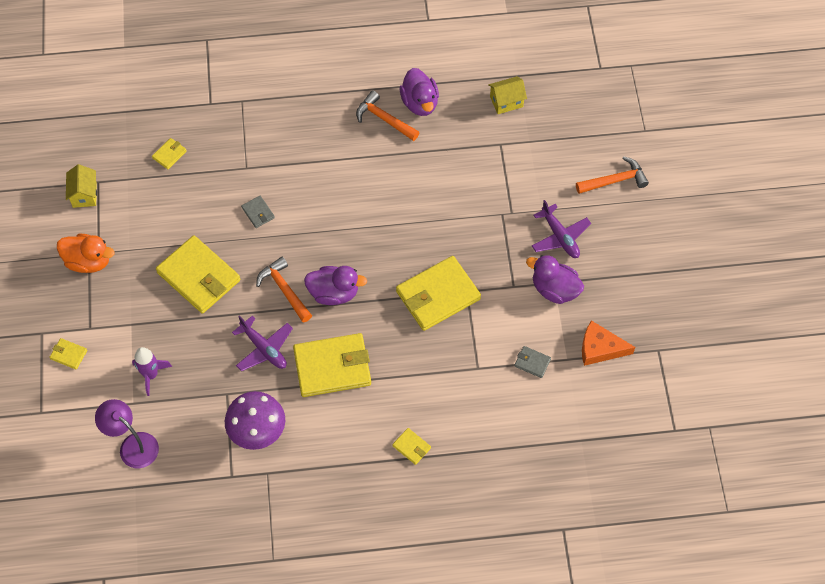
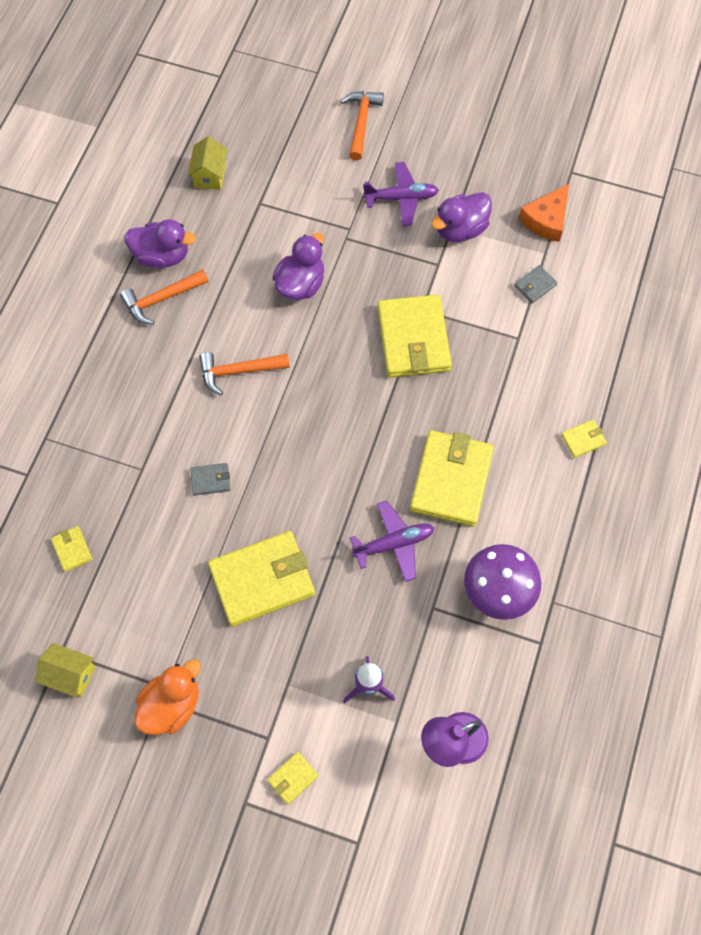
camera: 65 degrees left, 5 degrees up
orange hammer [256,257,312,323] -> orange hammer moved to [199,352,290,396]
purple duck [304,266,367,305] -> purple duck moved to [272,233,324,300]

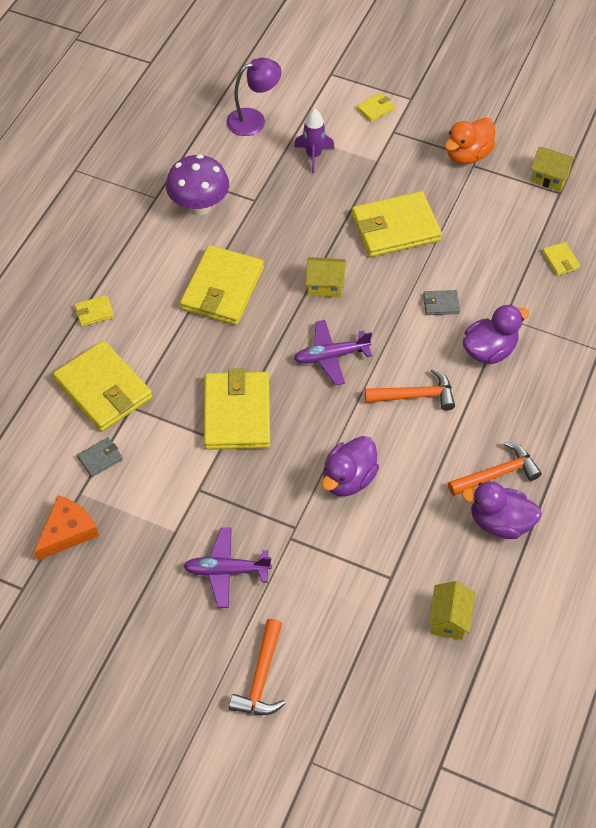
camera: 175 degrees left, 10 degrees down
purple plane [350,500,434,582] -> purple plane moved to [294,320,372,386]
purple duck [431,192,492,242] -> purple duck moved to [463,304,529,364]
none -> yellow wallet [53,340,153,432]
none -> yellow house [306,257,346,298]

